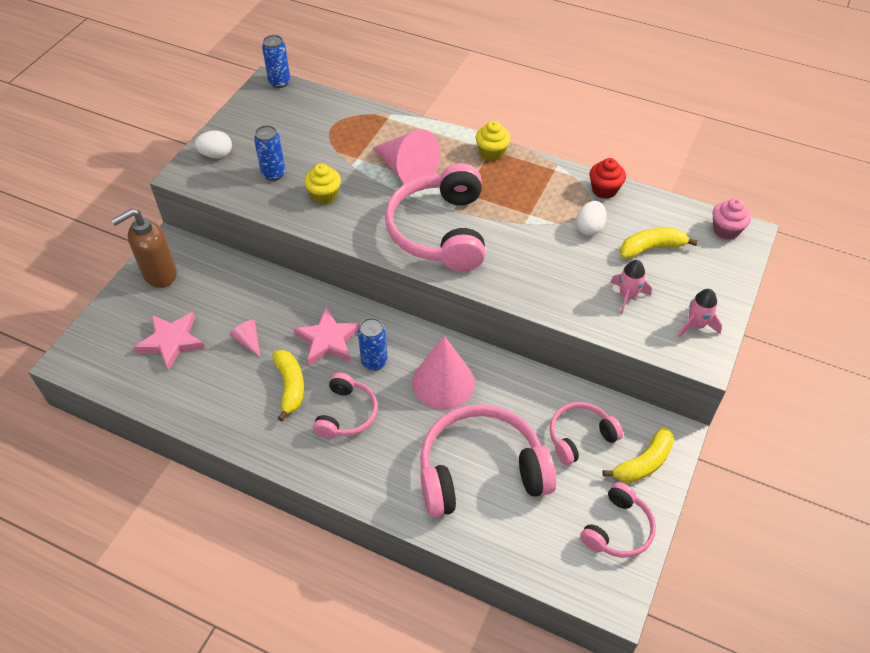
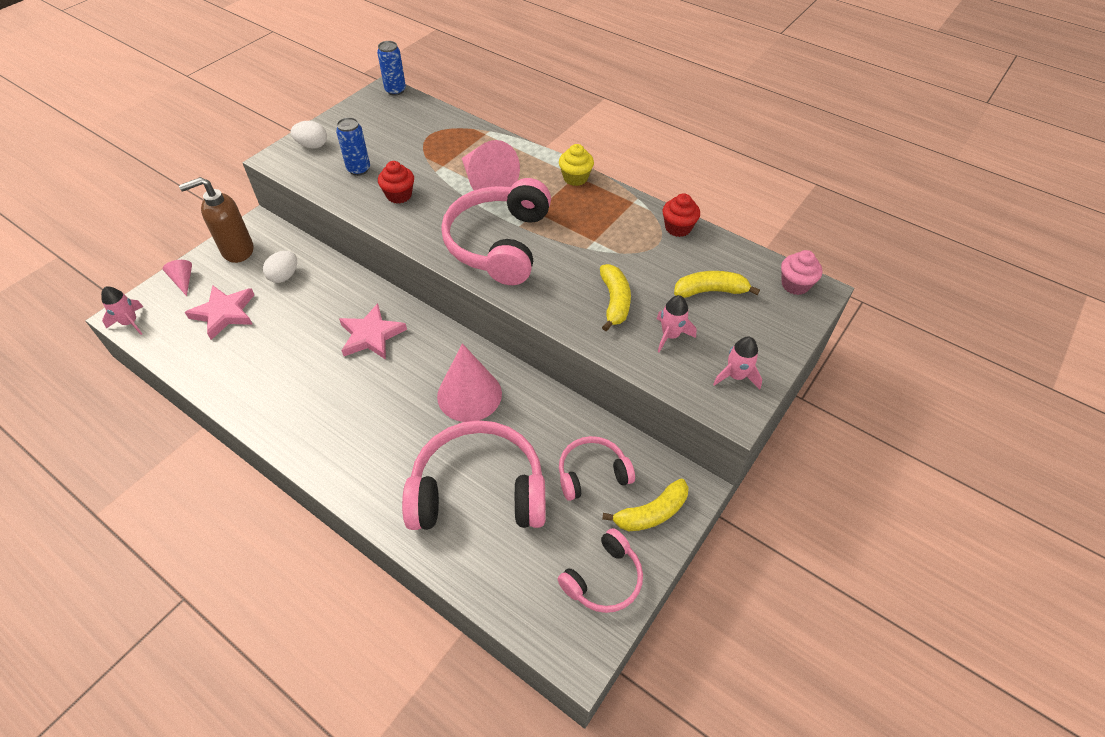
camera: 10 degrees right, 0 degrees up
pink cone [230,320,261,358] -> pink cone moved to [162,260,192,296]
yellow banana [272,350,304,421] -> yellow banana moved to [600,264,631,331]
yellow cupcake [304,164,341,205] -> red cupcake [378,161,414,203]
pink headphones [313,373,378,438] -> none
blue can [358,318,388,371] -> none
white egg [576,201,607,236] -> white egg moved to [263,251,297,283]
none -> pink rocket [101,287,144,335]

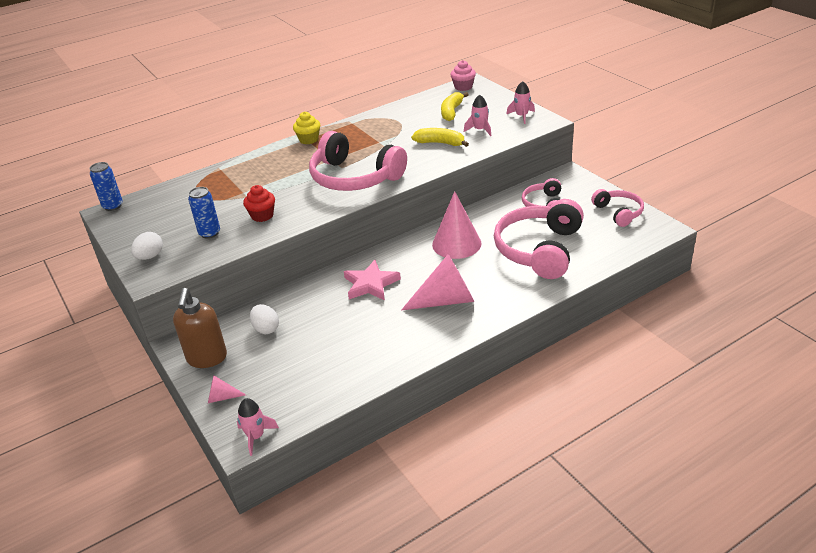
camera: 65 degrees left, 15 degrees down
pink star [185,285,254,340] -> none
pink cone [462,140,520,190] -> pink cone moved to [401,254,474,311]
yellow banana [602,479,689,531] -> none
red cupcake [663,193,700,237] -> none

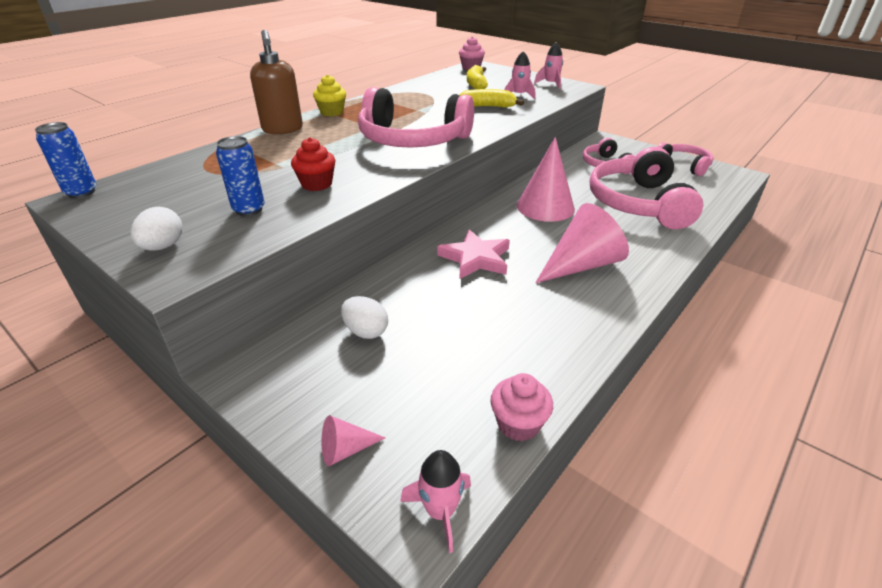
camera: 20 degrees left, 0 degrees up
brown soap dispenser [173,288,227,368] -> brown soap dispenser moved to [250,30,303,134]
none -> pink cupcake [490,373,553,441]

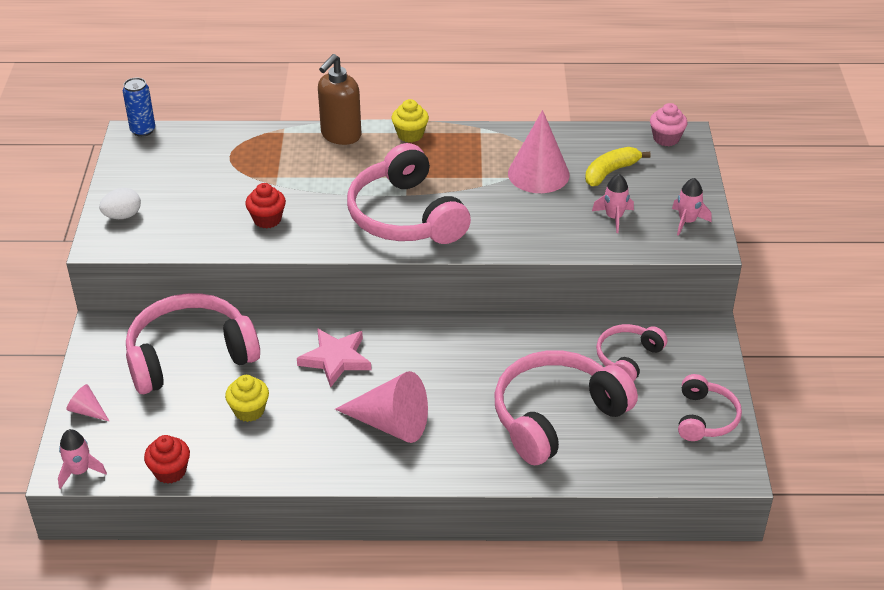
camera: 50 degrees right, 5 degrees up
blue can [216,136,265,216] -> none
white egg [341,296,388,339] -> pink headphones [126,293,260,394]
yellow banana [459,89,524,108] -> none
pink cupcake [490,373,553,441] -> red cupcake [144,435,190,484]
pink cone [517,137,575,222] -> pink cone moved to [508,110,570,193]
none -> yellow cupcake [225,375,269,422]

